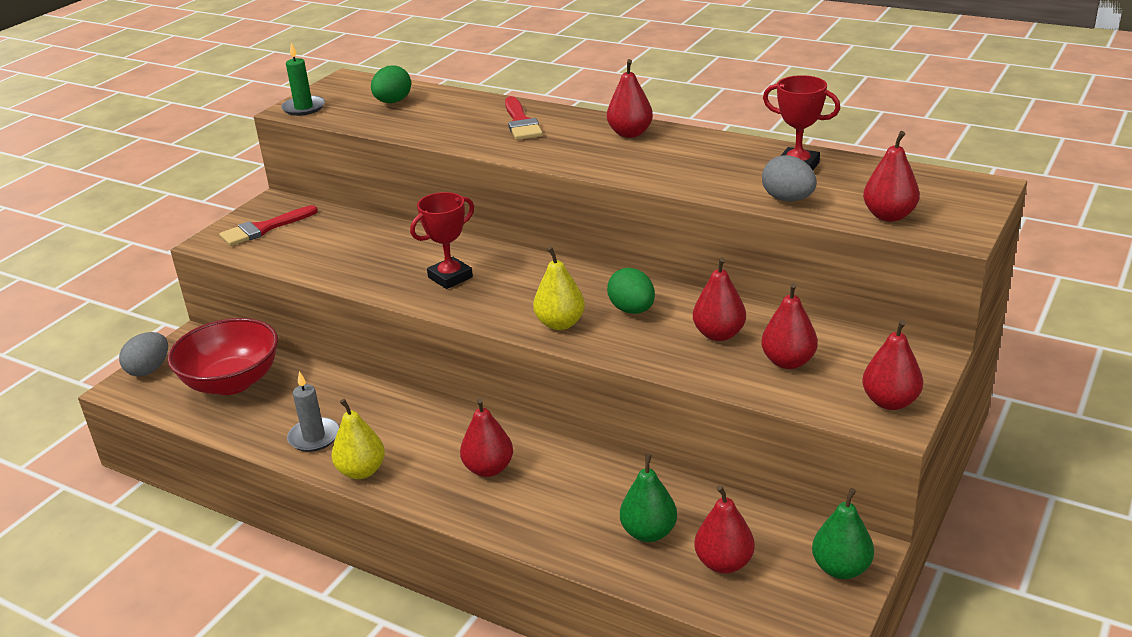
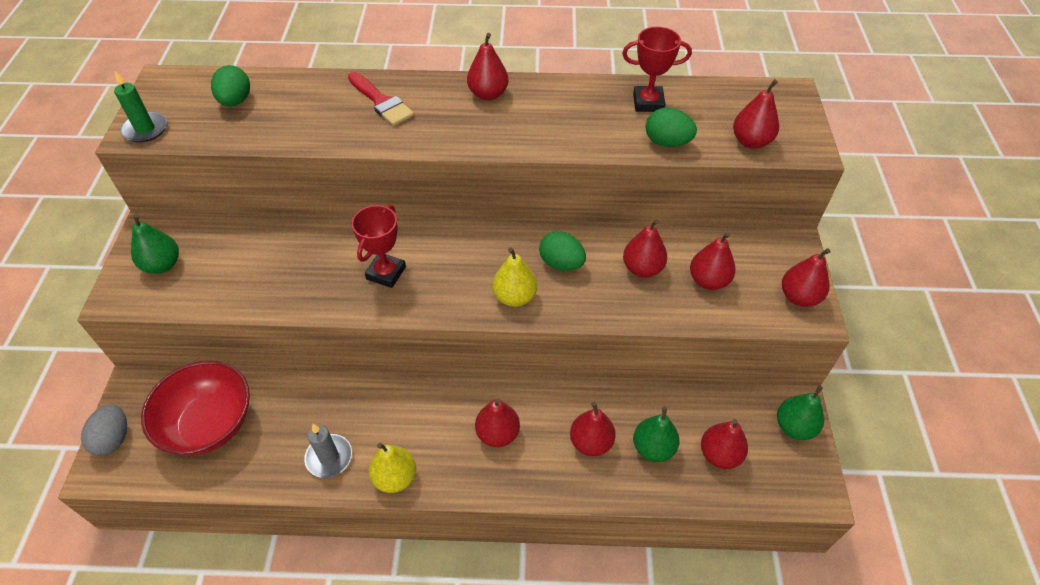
camera: 30 degrees left, 20 degrees up
red brush [219,205,318,246] -> green pear [131,214,179,274]
grey egg [762,155,817,202] -> green egg [646,107,697,147]
none -> red pear [570,402,616,456]

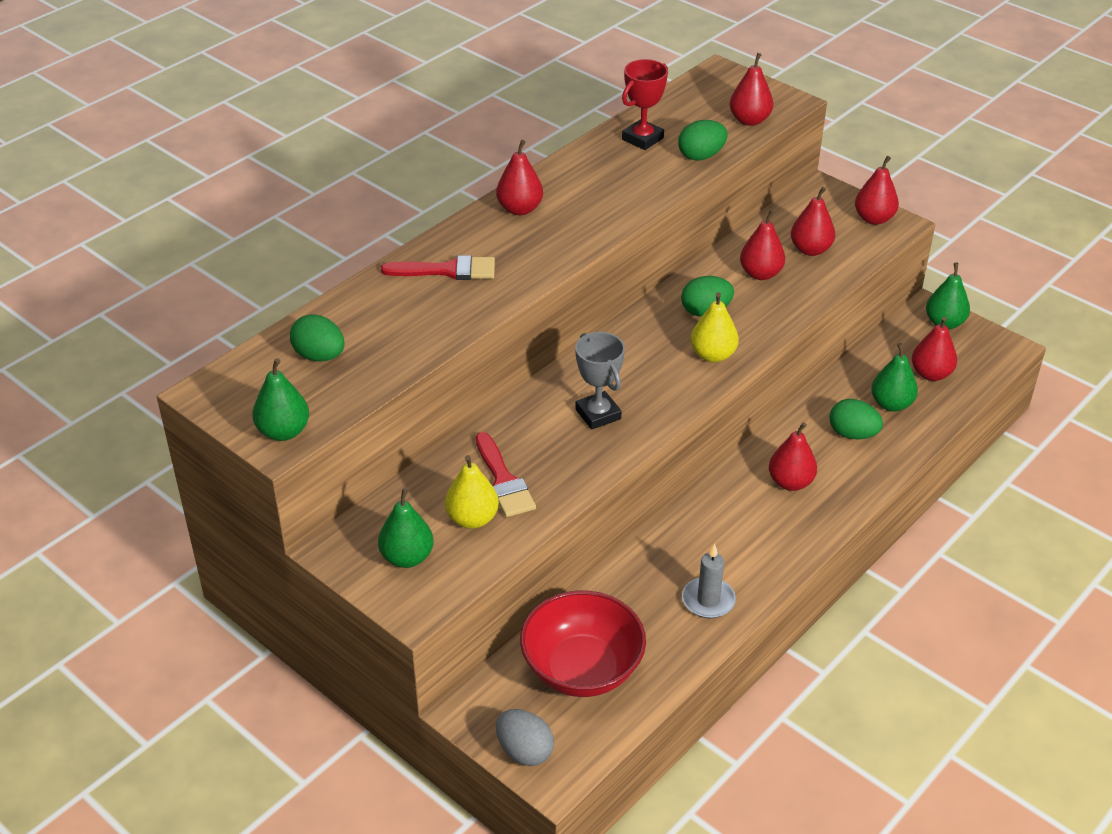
camera: 50 degrees left, 10 degrees down
green candle [114,71,167,143] -> green pear [253,358,309,441]
red trophy [352,205,406,288] -> grey trophy [575,332,625,430]
yellow pear [369,443,416,493] -> yellow pear moved to [445,455,499,529]
red pear [570,402,616,456] -> green egg [829,399,883,440]
none -> red brush [476,432,536,517]

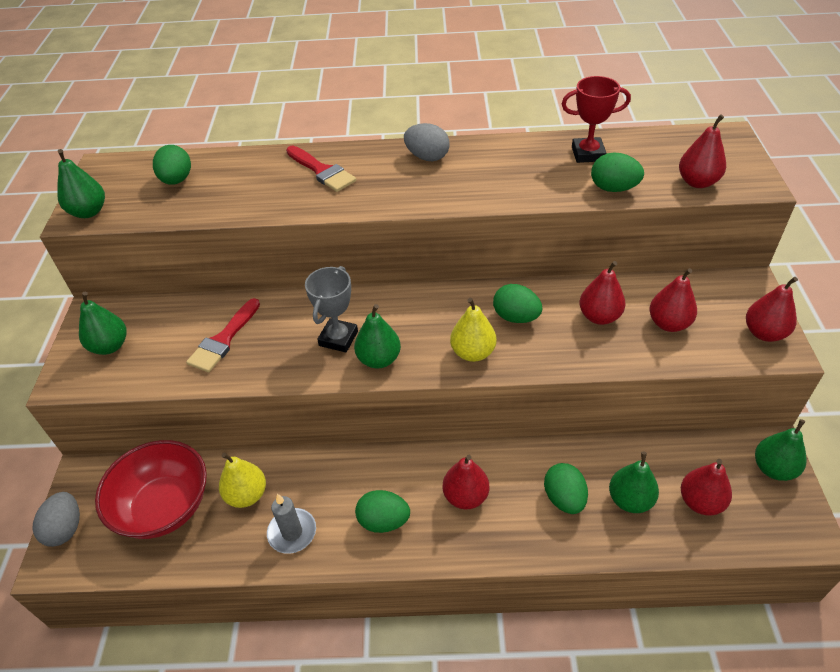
camera: 50 degrees right, 5 degrees up
yellow pear [445,455,499,529] -> yellow pear moved to [219,453,266,508]
red pear [496,140,543,215] -> grey egg [404,123,450,161]
none -> green pear [354,304,401,368]
none -> green egg [355,490,410,533]

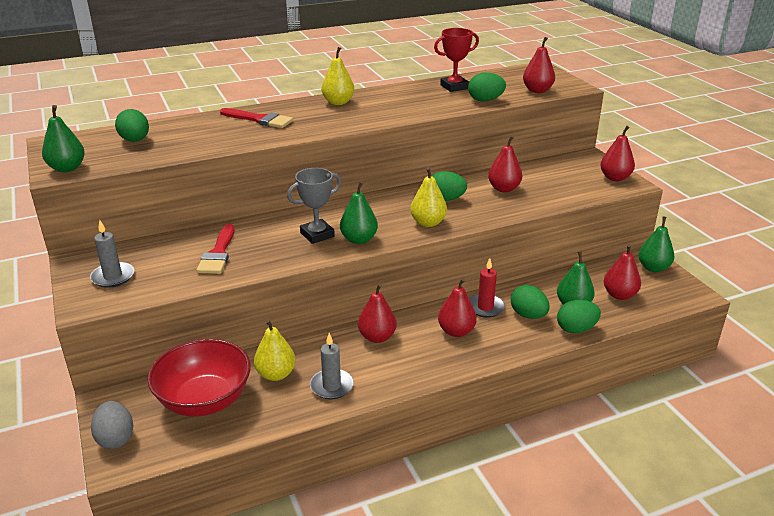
camera: 25 degrees left, 15 degrees down
green pear [79,292,126,355] -> grey candle [90,220,134,288]
grey trophy [305,266,358,352] -> grey trophy turned 60 degrees clockwise [287,168,341,244]
green egg [355,490,410,533] -> green egg moved to [557,300,601,333]
grey egg [404,123,450,161] -> yellow pear [322,47,354,105]
red pear [649,268,697,332] -> red pear moved to [358,283,397,343]
none -> red candle [469,258,505,318]

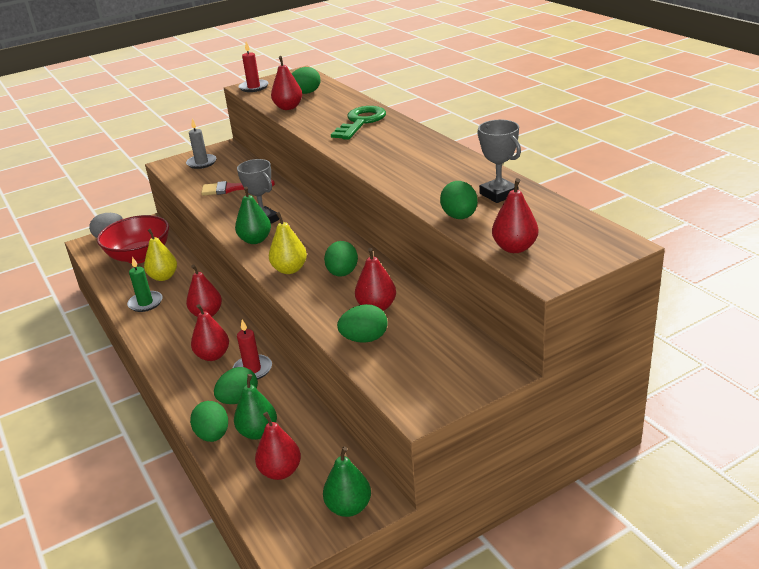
camera: 85 degrees right, 0 degrees up
green pear [42,105,85,172] -> red candle [239,41,269,92]
red brush [220,108,293,128] -> green key [331,106,386,140]
grey candle [310,333,354,399] -> green candle [127,257,163,312]
yellow pear [322,47,354,105] -> none
red trophy [434,28,479,92] -> grey trophy [477,120,521,203]
red pear [600,126,635,181] -> red pear moved to [271,56,302,110]
none -> green egg [337,304,388,343]

